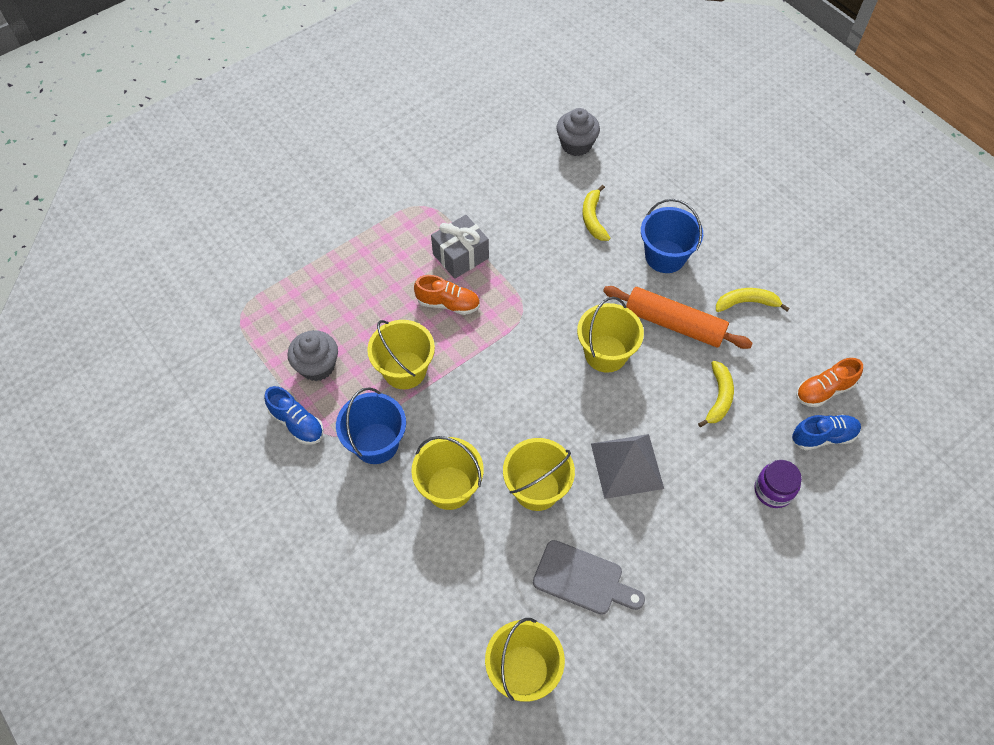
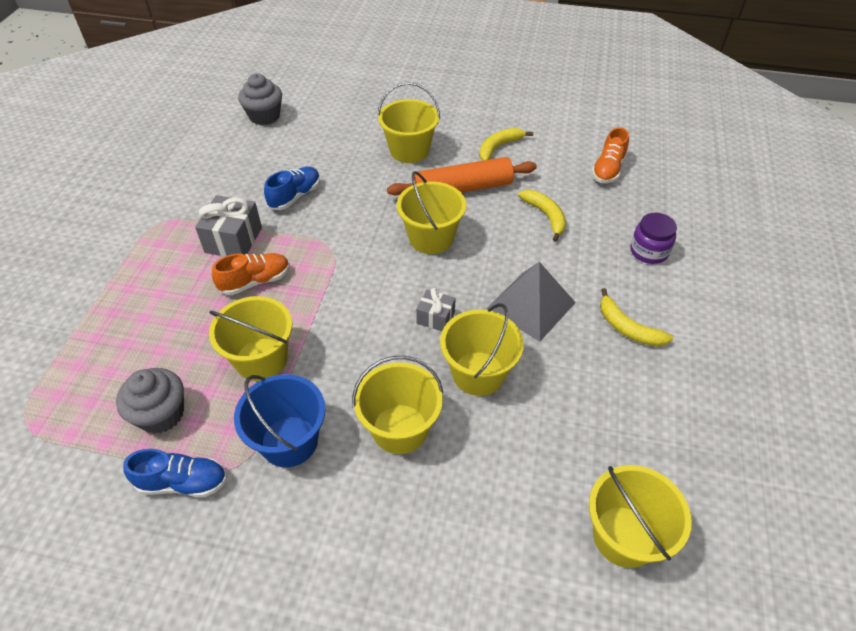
camera: 40 degrees left, 10 degrees down
grey cutting board [533,540,645,615] -> none
yellow banana [582,185,610,241] -> yellow banana moved to [600,288,673,347]
blue bucket [641,199,703,273] -> yellow bucket [377,82,440,163]
blue shoe [792,415,861,450] -> blue shoe moved to [264,167,320,210]
none -> grey gift [416,288,456,331]

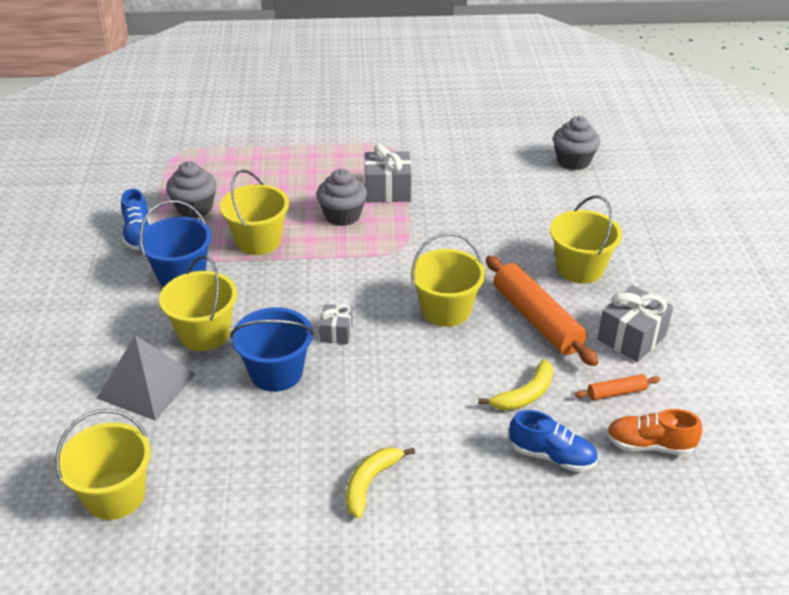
camera: 75 degrees right, 10 degrees down
orange shoe [212,253,290,295] -> grey cupcake [317,169,367,226]
blue shoe [264,167,320,210] -> blue shoe moved to [509,410,598,472]
yellow bucket [440,303,524,396] -> blue bucket [231,307,314,392]
yellow banana [479,128,533,161] -> grey gift [598,285,673,362]
grey pyramid [486,262,576,342] -> grey pyramid moved to [97,335,196,421]
purple jar [630,213,677,264] -> none
none -> orange rolling pin [575,374,660,400]

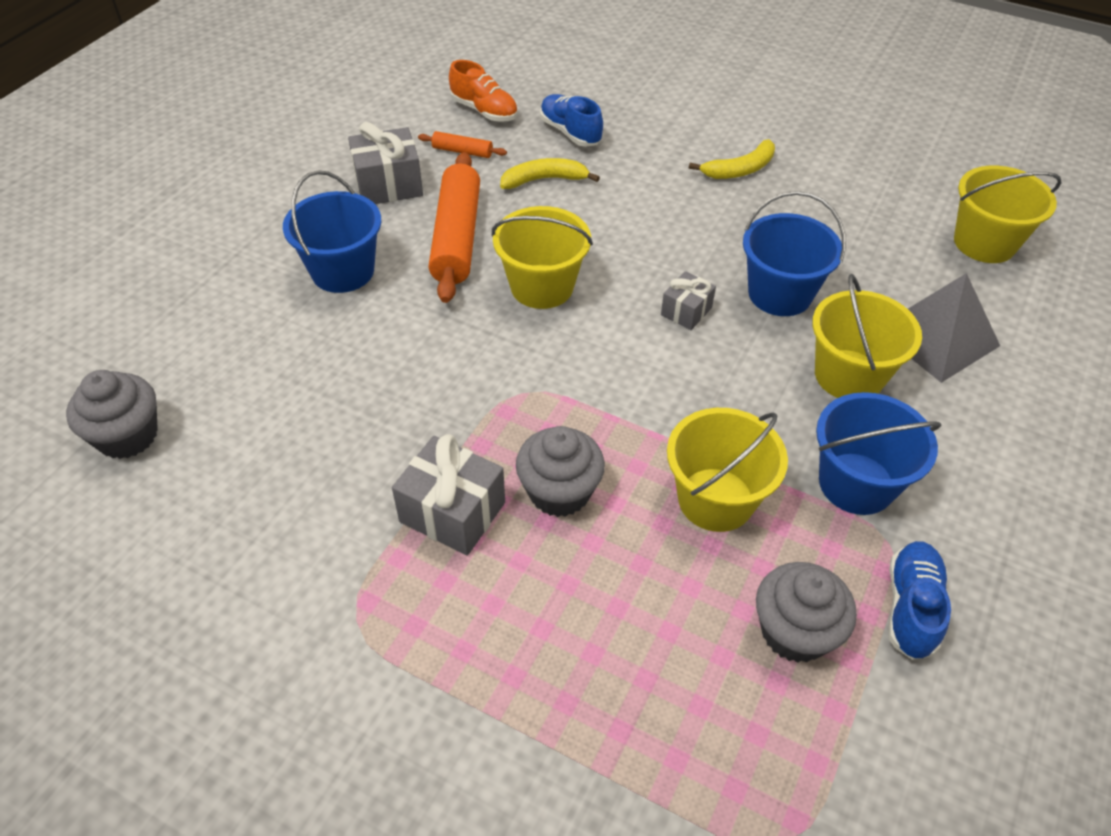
camera: 150 degrees left, 10 degrees up
yellow bucket [550,195,622,284] -> blue bucket [283,170,381,293]

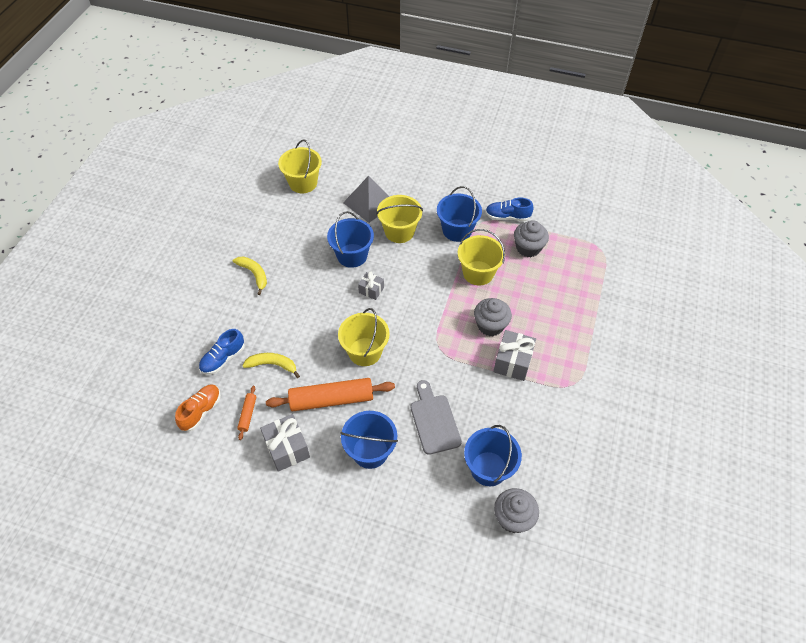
camera: 100 degrees left, 5 degrees up
yellow banana [500,158,600,189] -> yellow banana turned 120 degrees clockwise [242,353,300,378]
none -> grey cutting board [411,380,462,455]
none -> blue bucket [464,425,522,486]

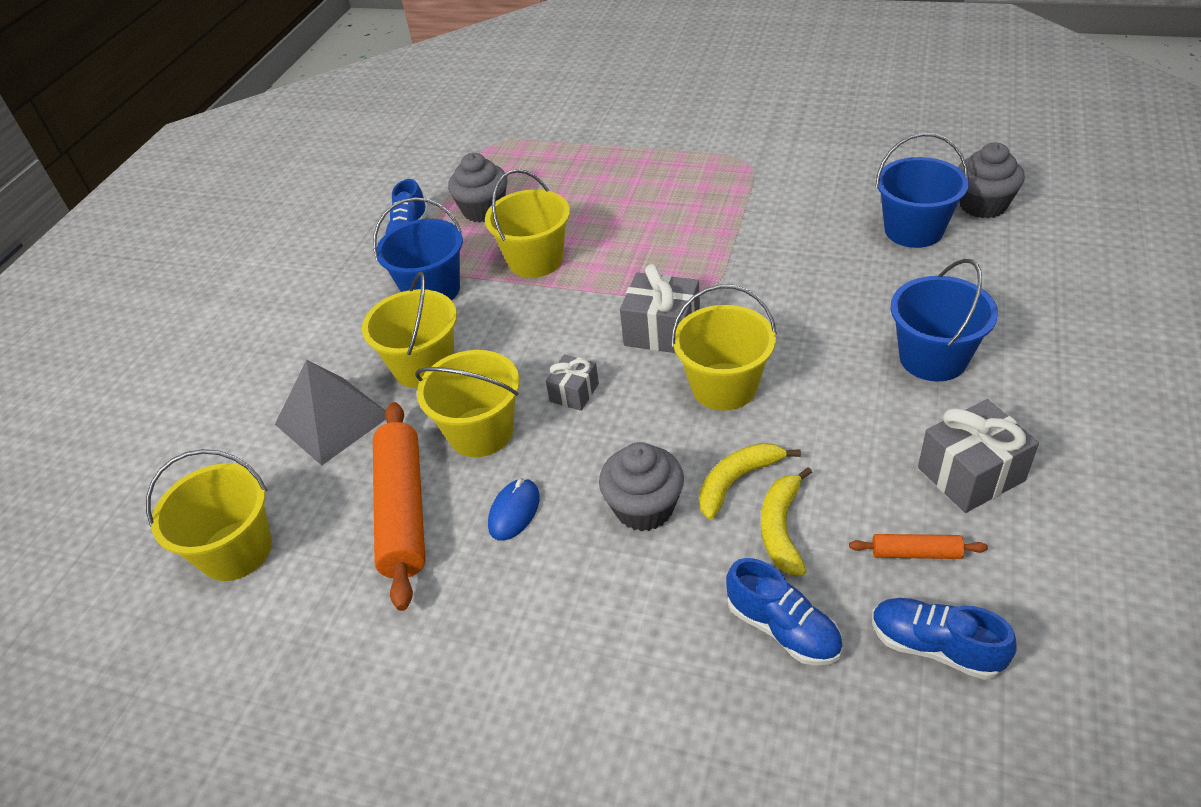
camera: 85 degrees left, 10 degrees down
orange shoe [175,384,221,431] -> blue shoe [872,598,1017,680]
yellow banana [233,257,267,295] -> yellow banana moved to [699,443,801,520]
orange rolling pin [266,378,395,411] -> orange rolling pin moved to [373,402,425,611]
blue bucket [327,211,374,268] -> yellow bucket [415,350,520,457]
grey cutting board [411,380,462,455] -> none
grey cupcake [474,298,512,336] -> grey cupcake moved to [599,442,684,531]
grey gift [493,330,536,381] -> grey gift moved to [620,264,700,353]
none -> blue mouse [488,478,540,541]

